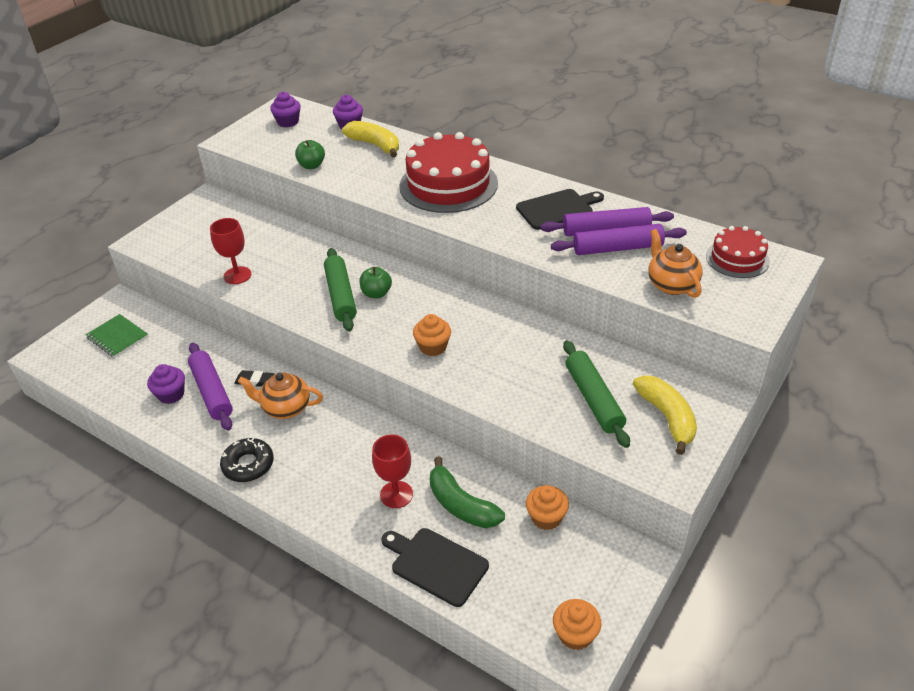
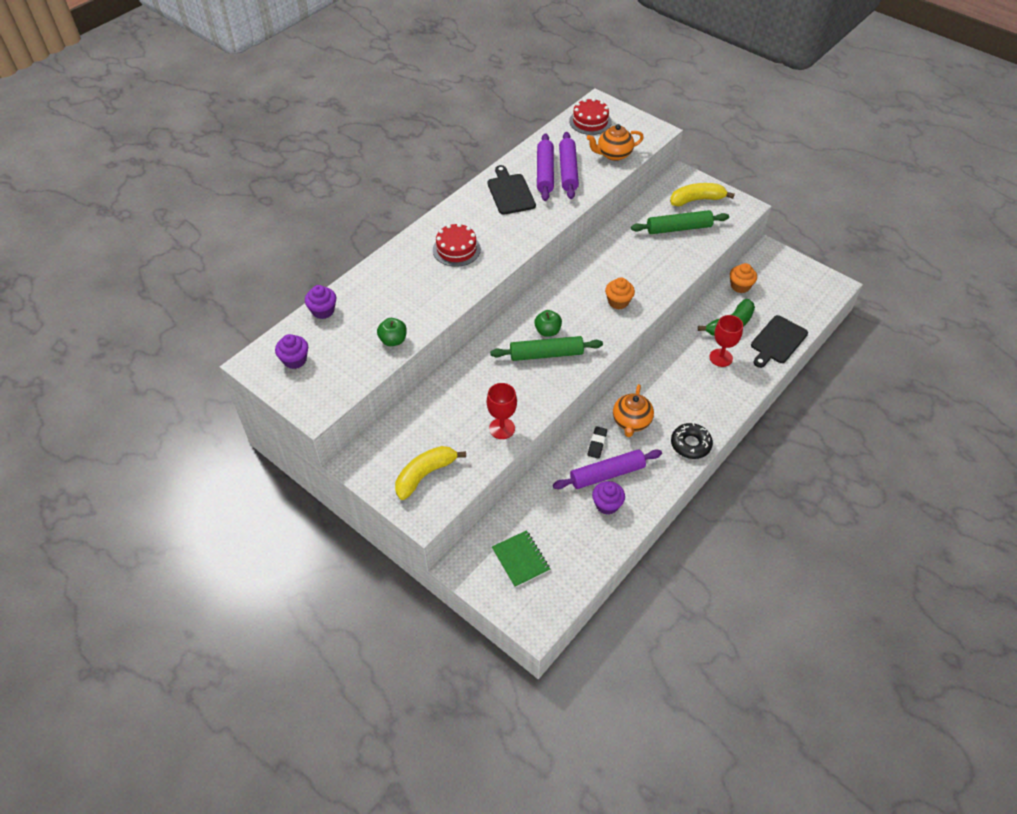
camera: 85 degrees left, 10 degrees up
green notebook [86,314,148,358] -> green notebook turned 75 degrees counterclockwise [492,530,550,587]
yellow banana [342,121,399,157] -> yellow banana moved to [395,446,466,500]
red cake [399,132,498,213] -> red cake [433,223,481,267], size x0.55
orange cupcake [553,599,601,650] -> none

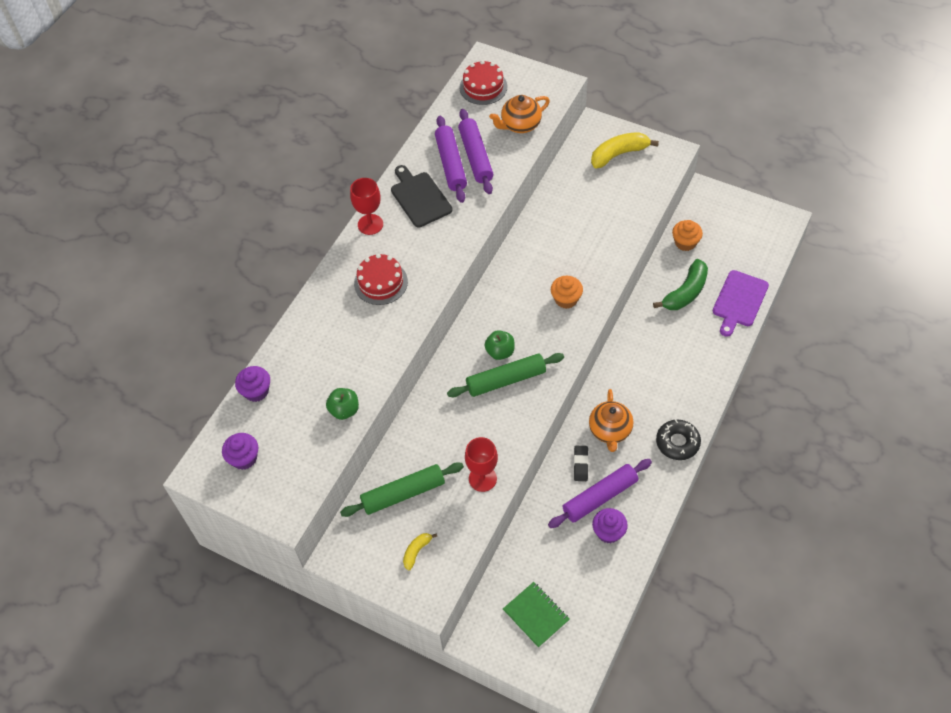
camera: 10 degrees left, 5 degrees up
yellow banana [395,446,466,500] -> yellow banana [403,533,437,570], size x0.53
green rolling pin [631,210,729,234] -> green rolling pin moved to [340,462,464,517]
red goblet [709,315,743,367] -> red goblet moved to [350,178,383,235]
black cutting board [751,315,808,368] -> purple cutting board [713,270,769,337]

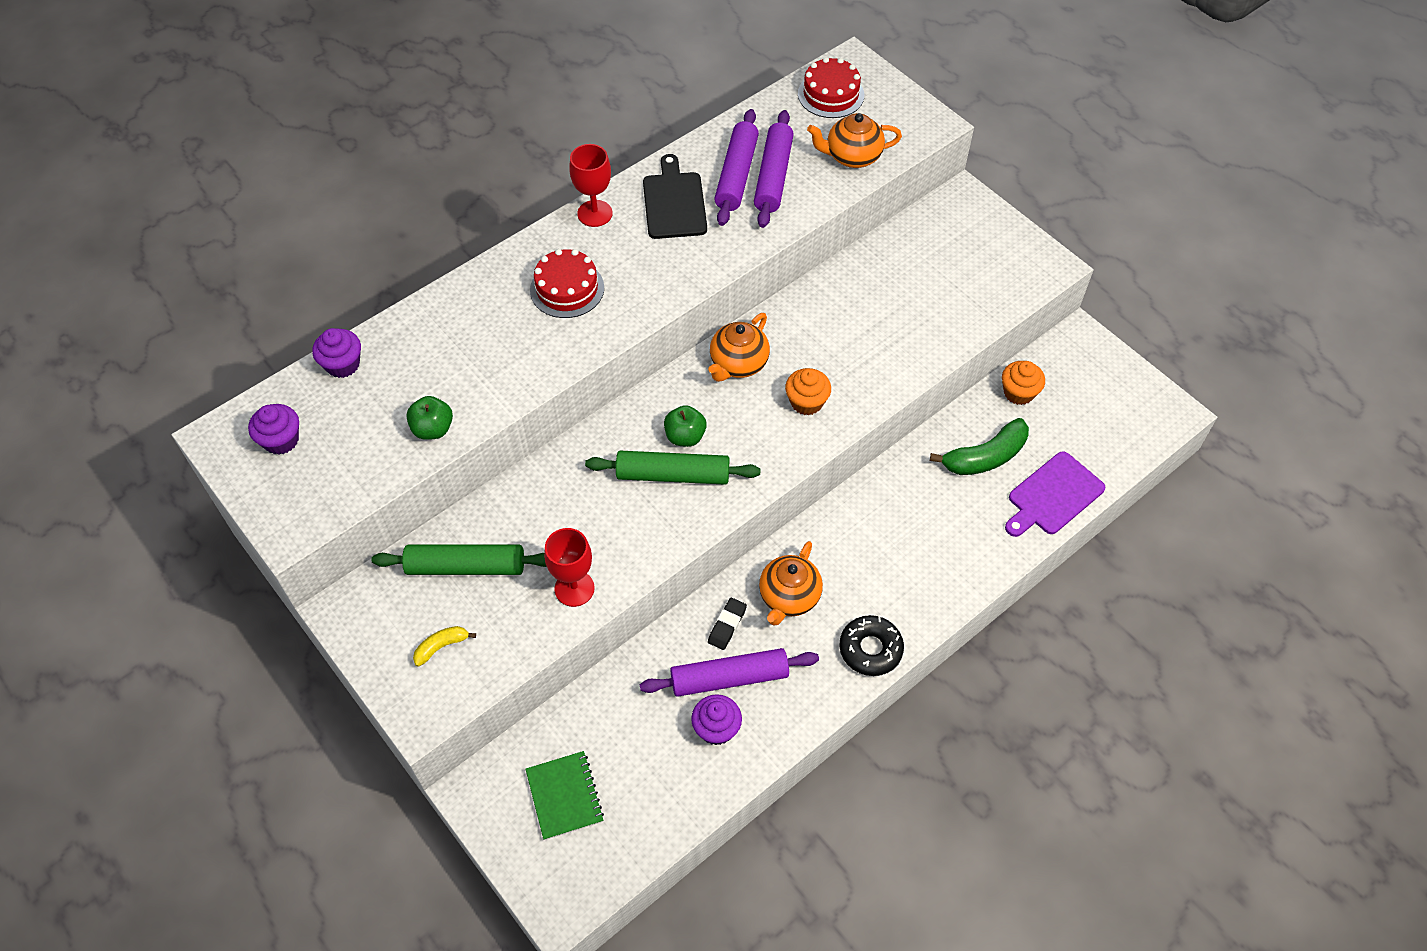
camera: 20 degrees right, 0 degrees up
yellow banana [591,132,659,168] -> none
none -> orange teapot [708,313,770,382]

